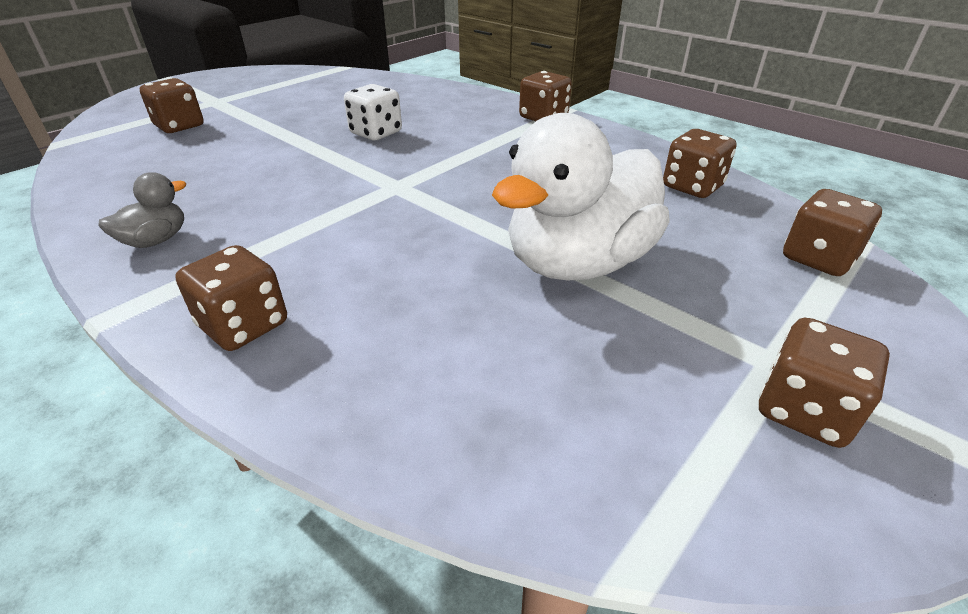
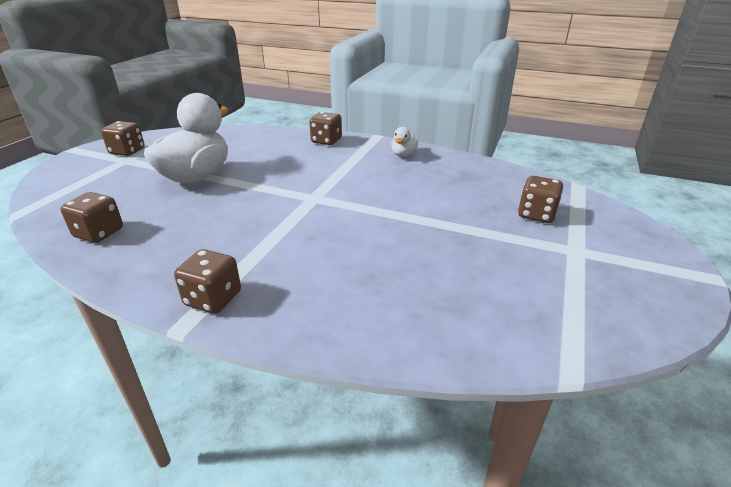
camera: 160 degrees right, 5 degrees down
grey duck [98,172,186,248] -> white duck [391,127,418,157]
white dice [344,84,402,140] -> none
brown dice [783,189,882,276] -> none

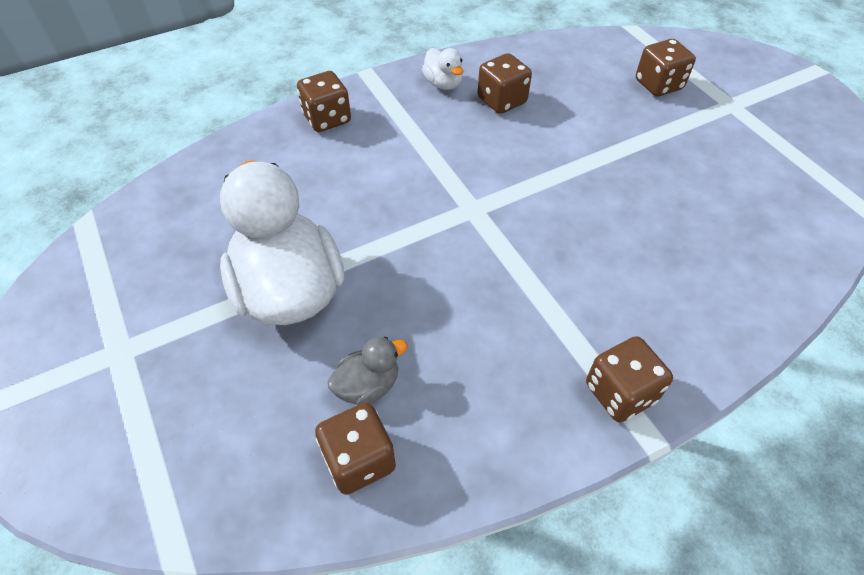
camera: 50 degrees left, 20 degrees up
brown dice [101,121,145,156] -> brown dice moved to [478,53,532,114]
none -> grey duck [328,337,408,405]

